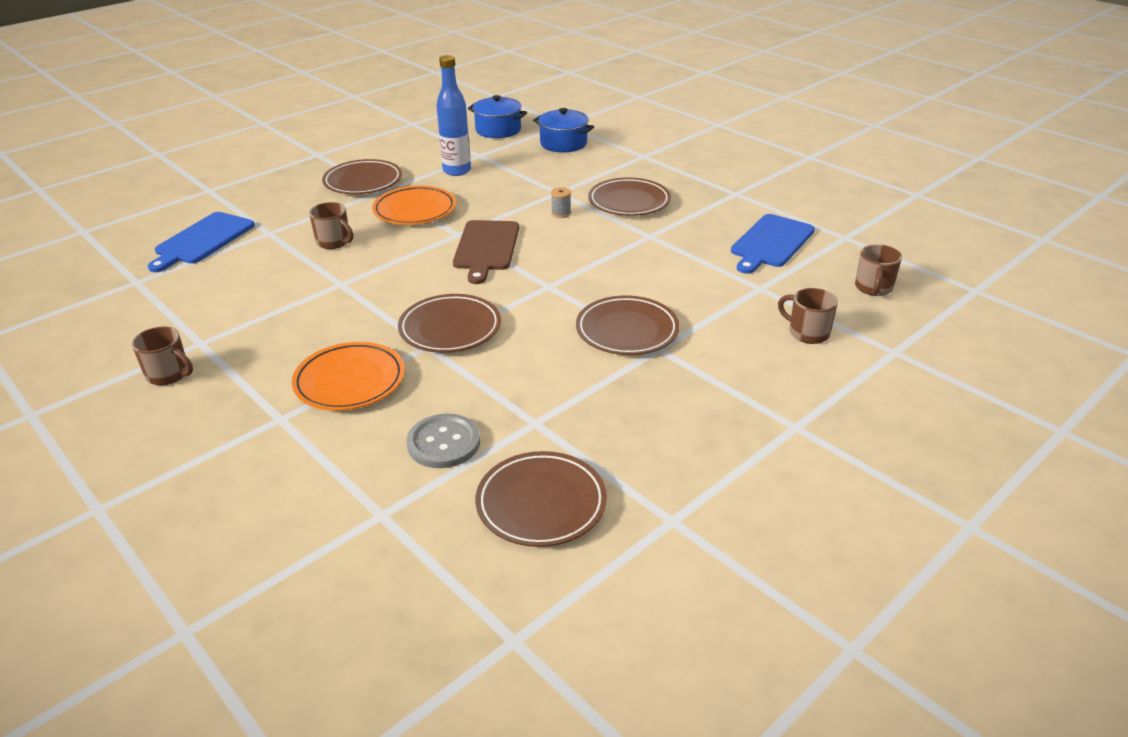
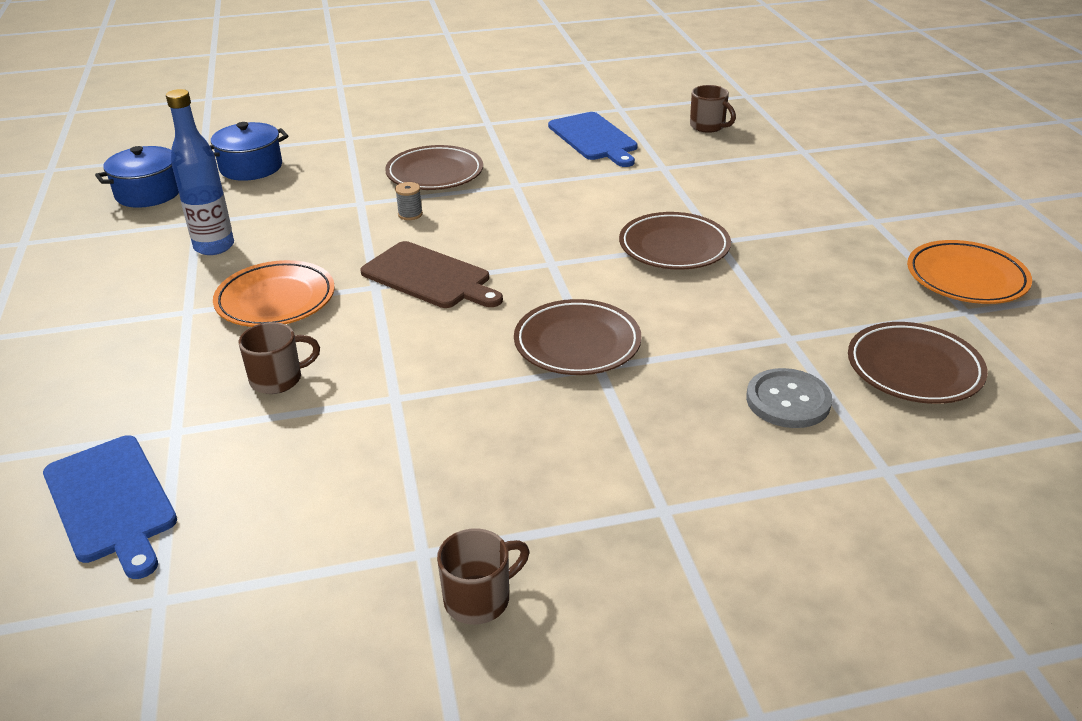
camera: 60 degrees left, 0 degrees up
orange plate [292,342,405,411] -> orange plate moved to [907,240,1032,304]
brown plate [322,159,402,194] -> none
brown mug [778,288,838,344] -> none

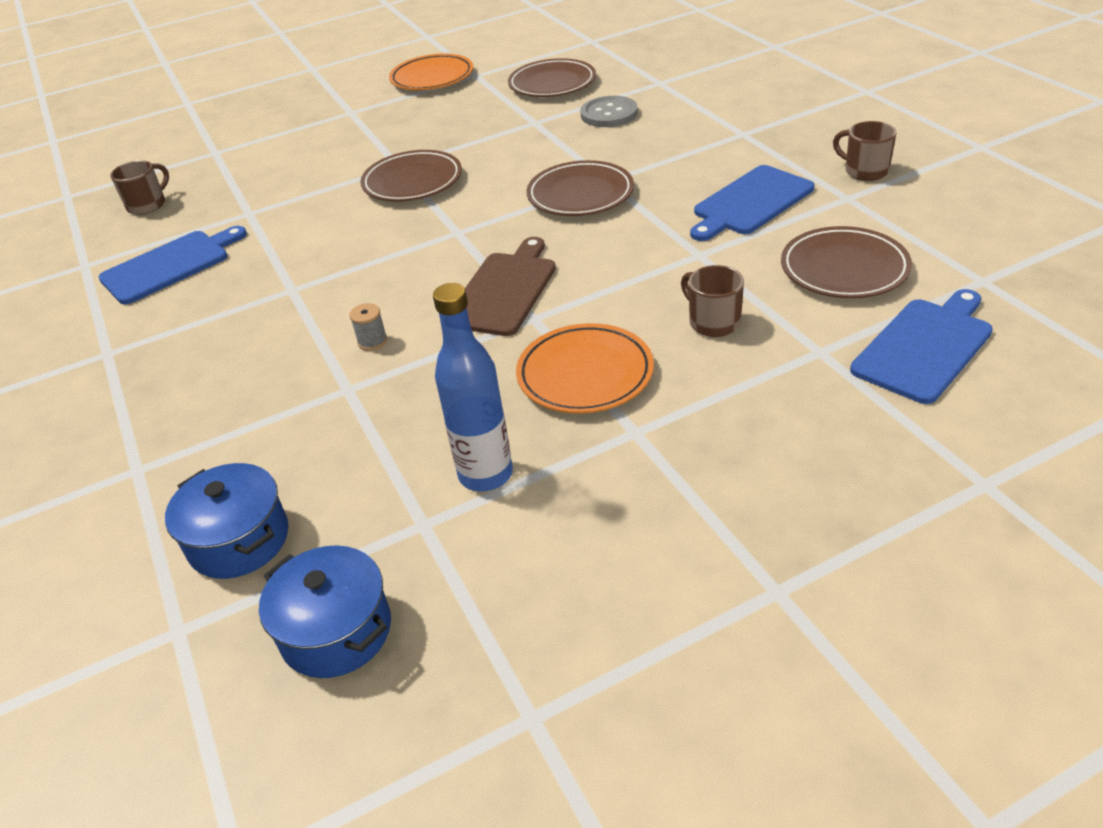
camera: 100 degrees left, 5 degrees up
brown plate [385,145,483,190] -> brown plate moved to [781,226,912,298]
none -> blue cutting board [690,165,814,241]

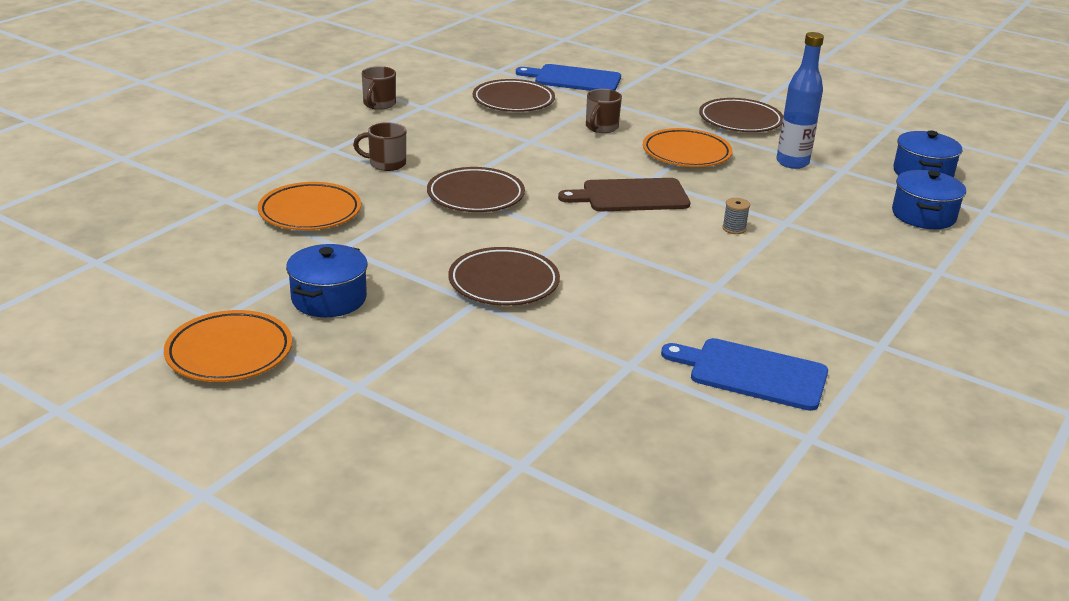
camera: 125 degrees left, 10 degrees down
brown mug [110,160,169,215] -> brown mug moved to [353,122,406,171]
brown plate [508,58,596,97] -> brown plate moved to [699,98,783,132]
grey button [580,96,638,127] -> orange plate [258,182,361,230]
blue cutting board [690,165,814,241] -> none
none -> blue pot [286,244,368,317]

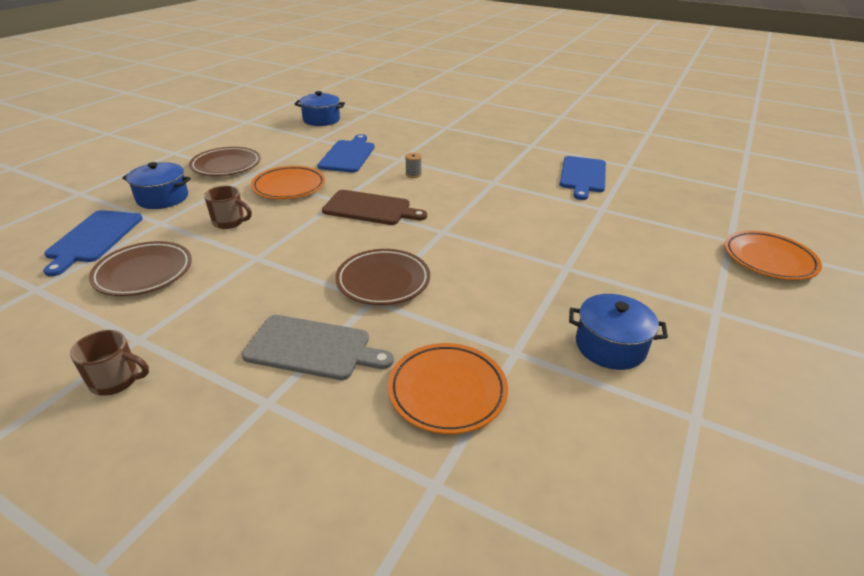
camera: 95 degrees left, 5 degrees up
orange plate [164,310,292,382] -> orange plate moved to [724,231,822,280]
brown mug [353,122,406,171] -> grey cutting board [242,315,394,380]
brown plate [448,247,560,306] -> none
brown cutting board [558,178,690,212] -> brown cutting board turned 60 degrees counterclockwise [322,190,427,225]
blue bottle [776,32,824,169] -> none
blue pot [892,170,966,229] -> blue pot moved to [122,162,191,209]
none -> blue cutting board [318,134,375,173]

